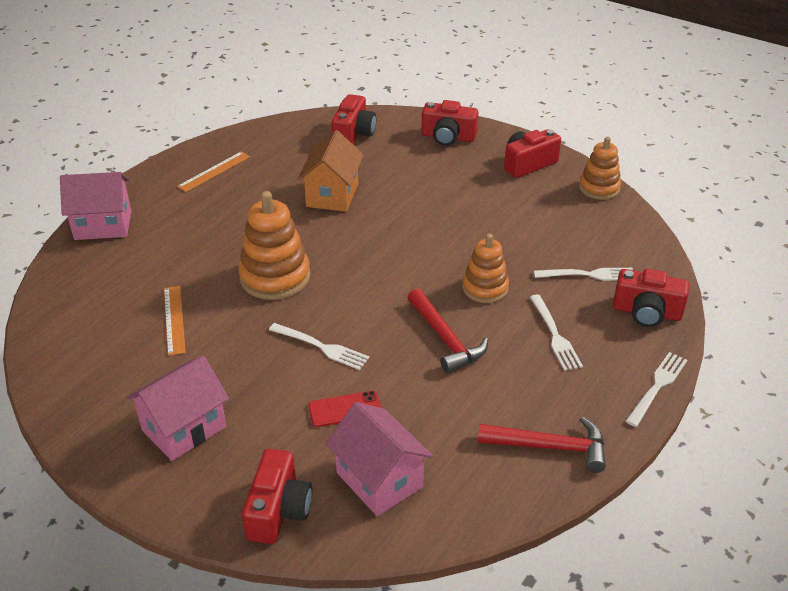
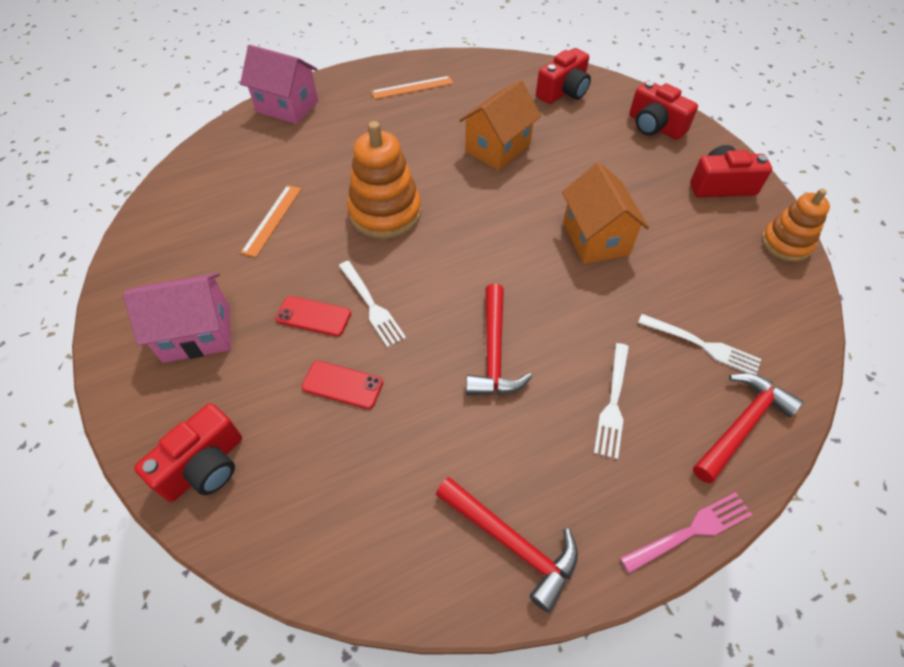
camera: 30 degrees right, 15 degrees up
pink house [326,402,433,516] -> none
orange stacking toy [462,234,509,303] -> none
red camera [613,269,689,327] -> red hammer [693,373,804,484]
white fork [626,352,687,427] -> pink fork [620,492,752,573]
none -> red phone [275,296,351,336]
none -> orange house [562,162,649,264]

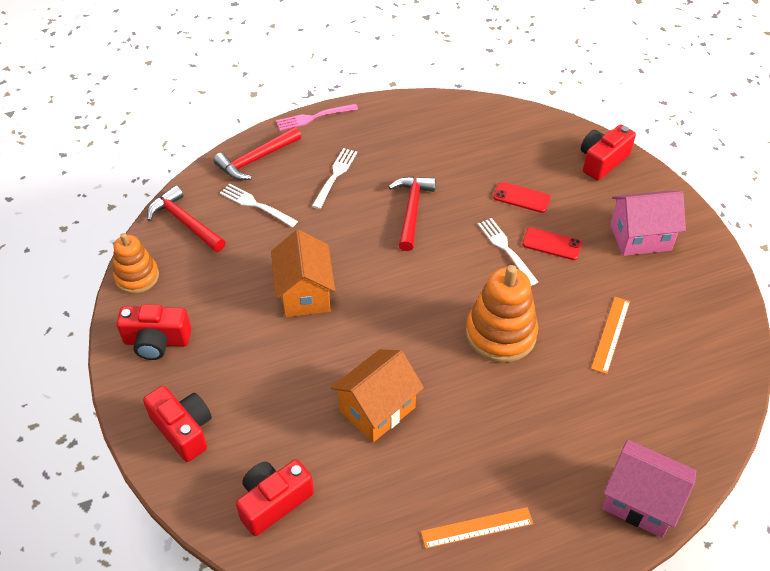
camera: 175 degrees left, 5 degrees down
red hammer [436,477,578,613] -> red hammer moved to [147,185,225,252]

